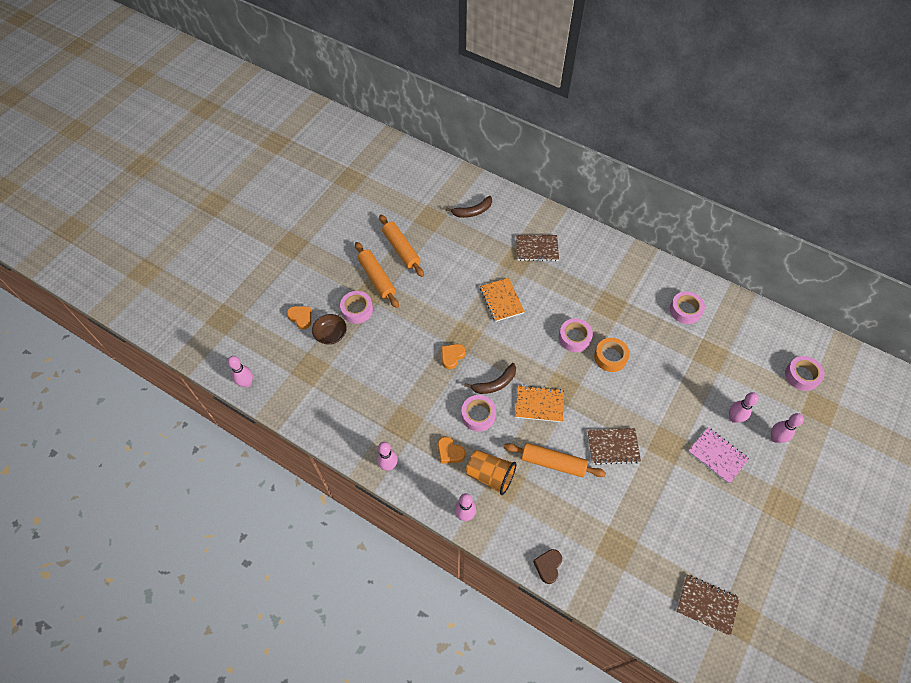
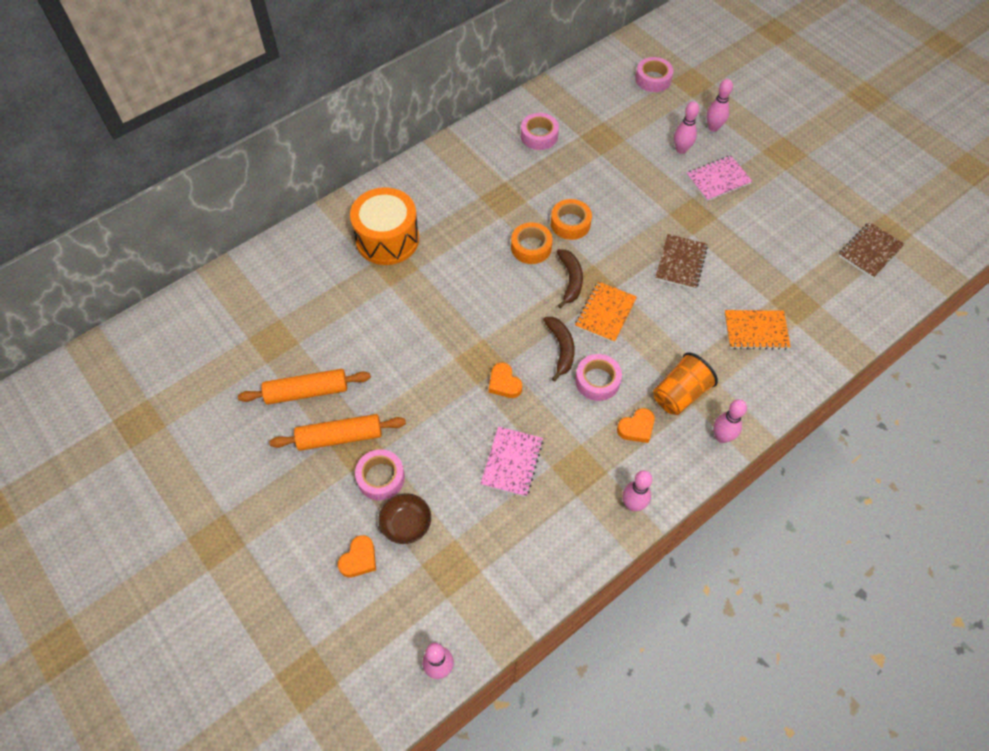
camera: 70 degrees left, 0 degrees up
orange heart [287,306,311,329] -> orange heart turned 150 degrees clockwise [338,535,376,578]
brown banana [446,196,492,218] -> brown banana moved to [557,249,583,308]
orange notebook [480,278,525,322] -> orange notebook moved to [724,310,791,350]
orange rolling pin [504,443,606,478] -> none
brown notebook [516,235,559,261] -> orange drum [350,188,419,265]
brown heart [533,549,562,584] -> none
pink tape [559,318,593,352] -> orange tape [511,222,553,264]
none -> pink notebook [480,426,543,497]

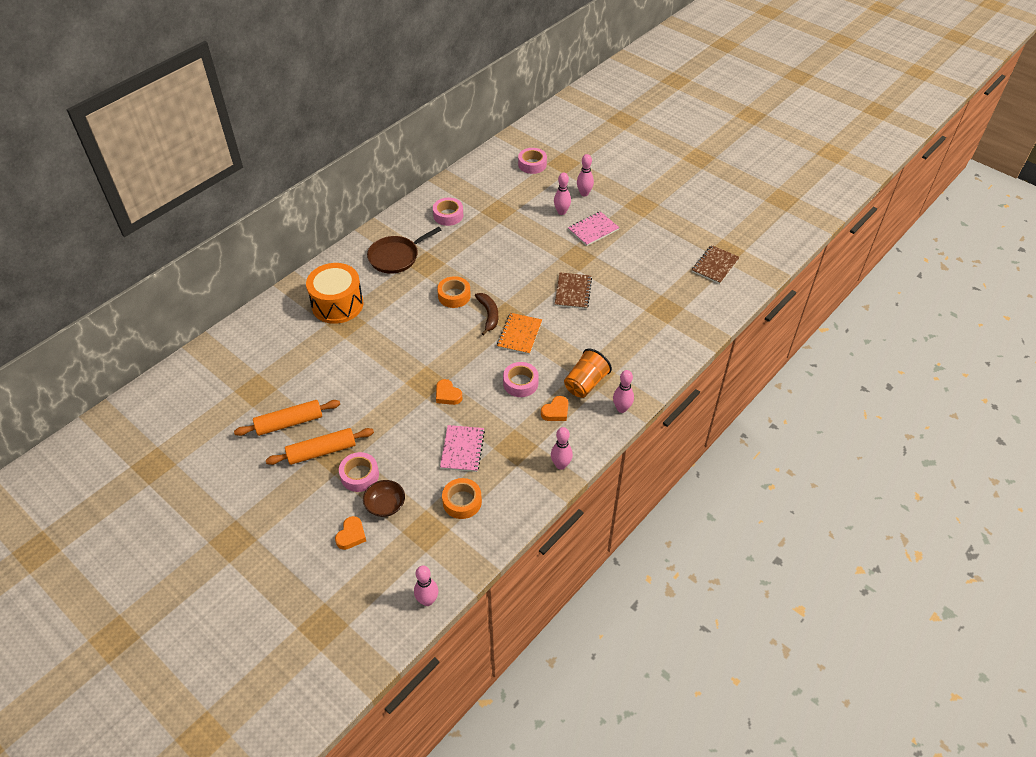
camera: 10 degrees left, 10 degrees down
brown banana [543,317,575,382] -> none
orange tape [551,199,592,240] -> orange tape moved to [442,478,482,519]
orange notebook [724,310,791,350] -> none
none -> brown pan [367,227,441,274]

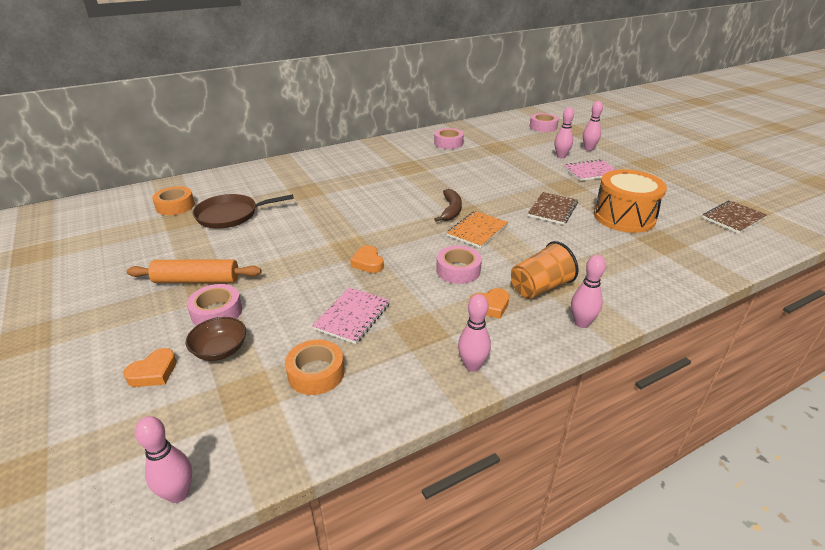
camera: 20 degrees right, 15 degrees down
orange rolling pin [234,400,340,436] -> none
orange drum [306,263,364,324] -> orange drum moved to [594,169,667,233]
brown pan [367,227,441,274] -> brown pan moved to [193,194,294,229]
orange tape [437,276,471,308] -> orange tape moved to [152,186,195,215]

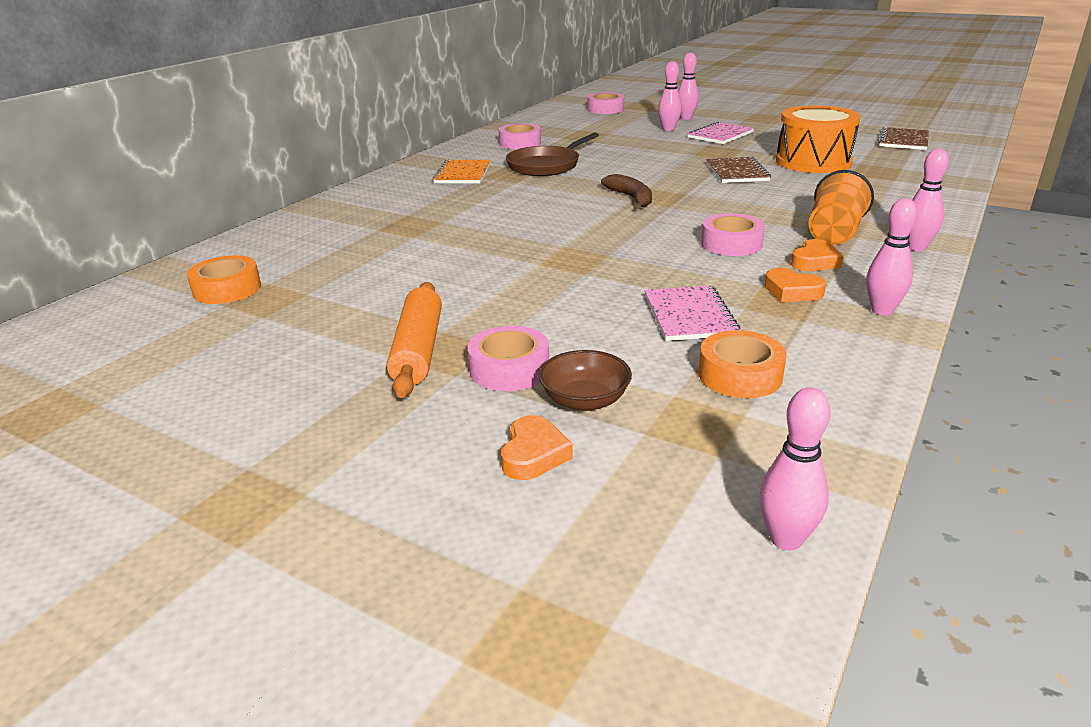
camera: 30 degrees left, 5 degrees down
orange rolling pin [127,259,261,283] -> orange rolling pin turned 60 degrees counterclockwise [387,282,442,398]
brown pan [193,194,294,229] -> brown pan moved to [506,133,599,176]
orange heart [350,245,384,273] -> orange heart moved to [764,268,826,302]
orange notebook [447,211,508,248] -> orange notebook moved to [433,159,491,183]

